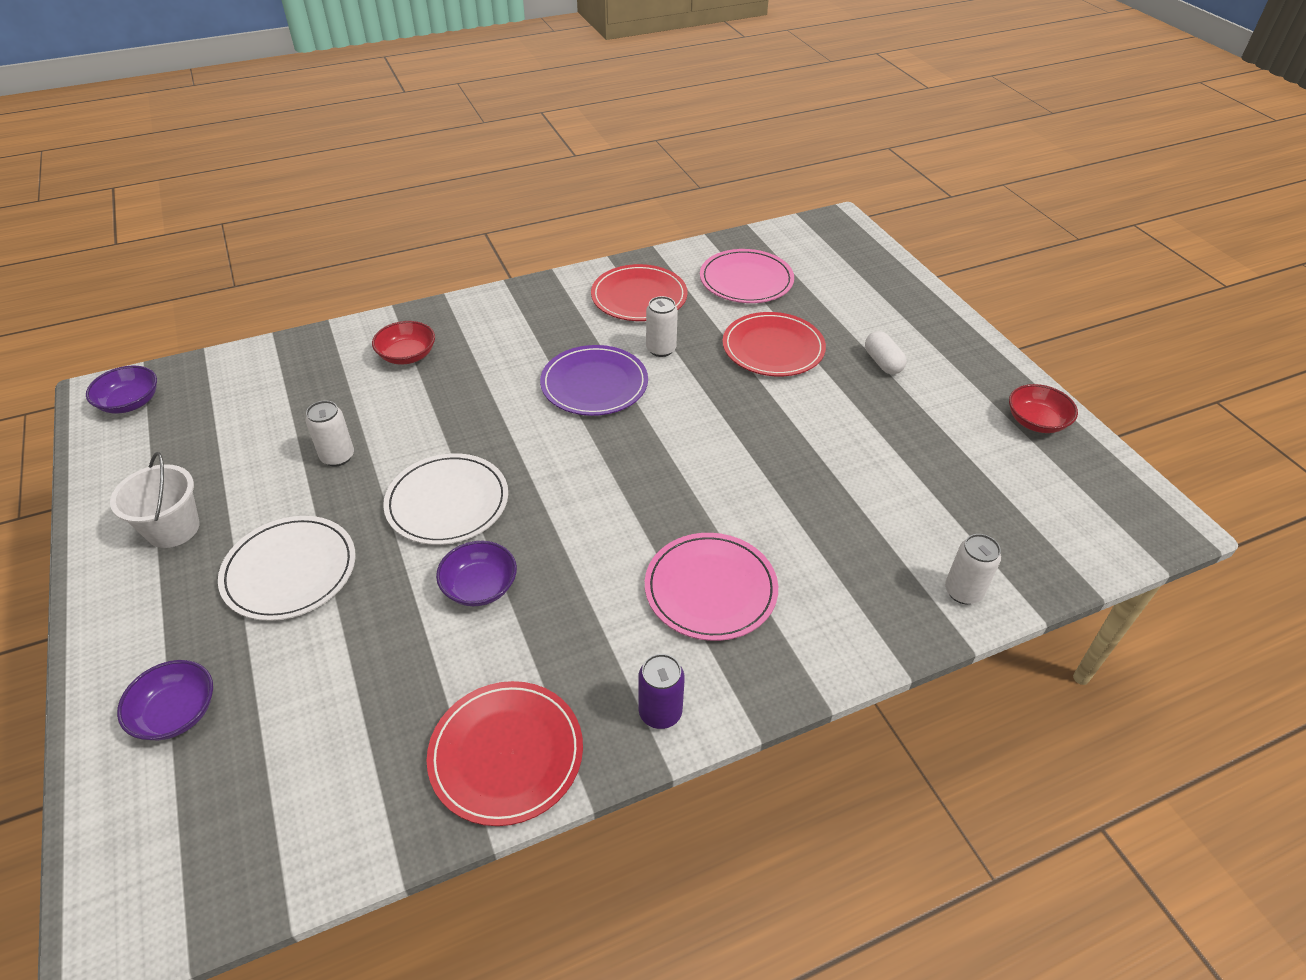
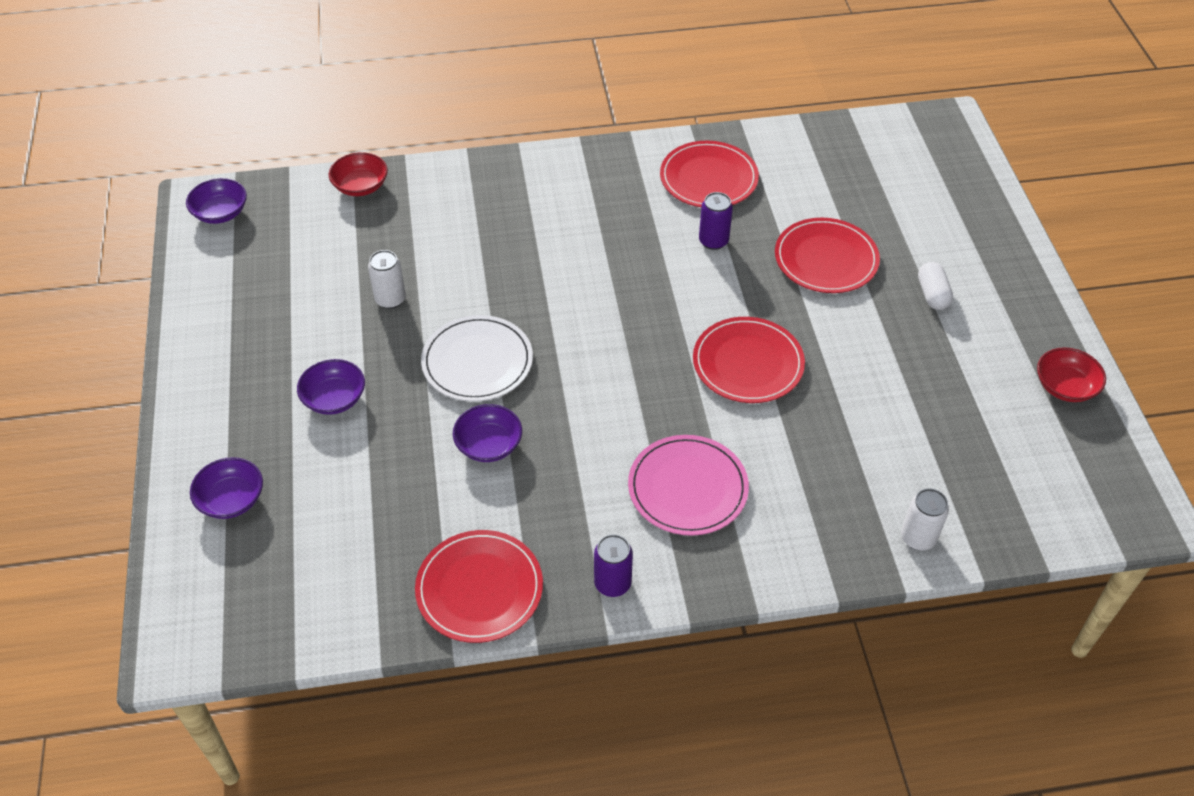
camera: 15 degrees right, 5 degrees up
white bucket [110,452,200,548] -> none
white plate [218,516,356,621] -> purple bowl [297,359,365,415]
red bowl [372,321,435,364] -> red bowl moved to [329,152,388,196]
purple plate [540,345,648,416] -> none
white can [646,296,678,357] -> purple can [699,192,733,250]
pink plate [700,249,794,303] -> none
none -> red plate [693,317,805,403]

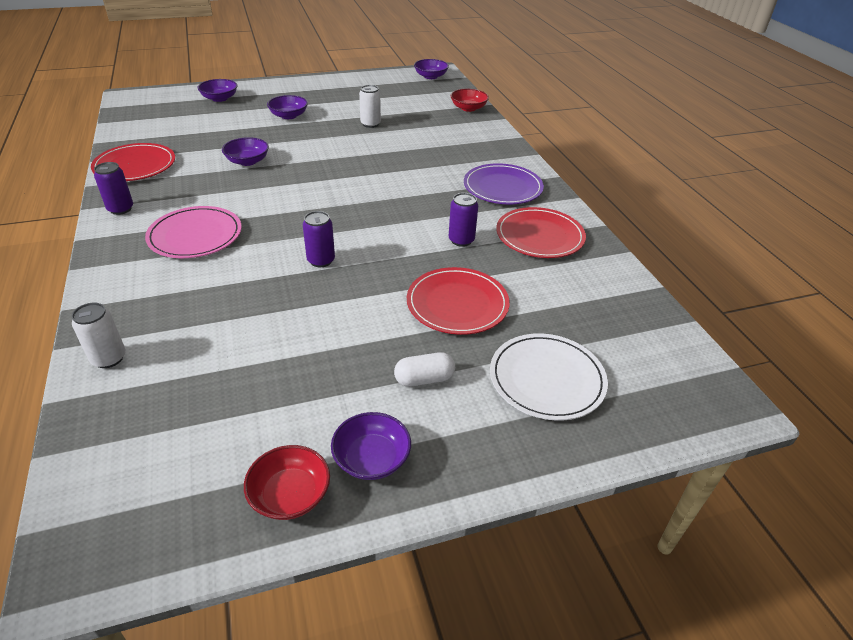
camera: 80 degrees right, 10 degrees down
white plate [421,315,533,402] -> white plate moved to [490,333,608,421]
red plate [693,317,805,403] -> purple can [303,211,335,267]
none -> purple bowl [331,412,411,480]
none -> purple plate [464,163,544,204]

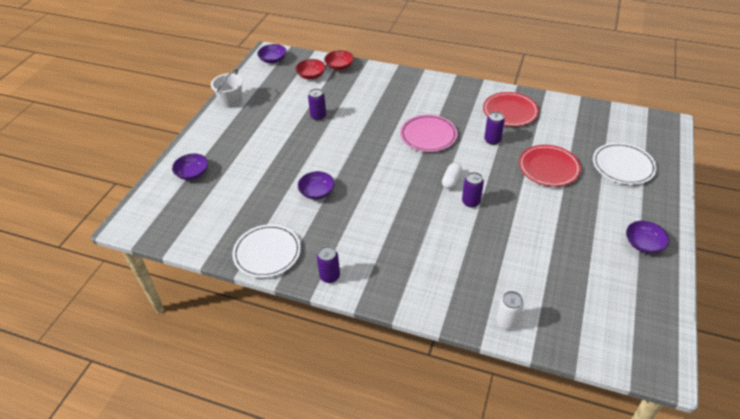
camera: 50 degrees left, 5 degrees up
red plate [91,143,175,181] -> white plate [232,224,301,278]
pink plate [145,206,242,258] -> pink plate moved to [400,115,458,152]
red bowl [244,445,330,520] -> red bowl moved to [295,59,325,79]
purple bowl [267,95,308,119] -> none
white can [359,85,381,128] -> purple can [308,89,326,121]
white capsule [394,352,455,387] -> white capsule moved to [442,163,462,189]
purple plate [464,163,544,204] -> none
none -> white bucket [211,69,243,108]

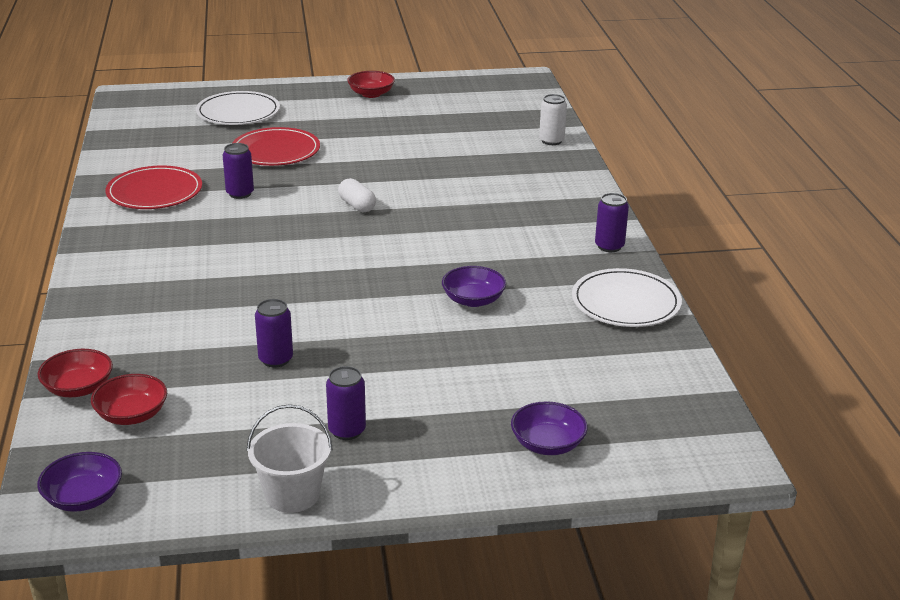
camera: 120 degrees left, 15 degrees down
pink plate [400,115,458,152] -> none
white capsule [442,163,462,189] -> white capsule turned 60 degrees clockwise [338,178,376,212]
purple can [462,172,484,208] -> purple can moved to [326,366,366,440]
purple bowl [626,221,669,253] -> red bowl [347,71,395,98]

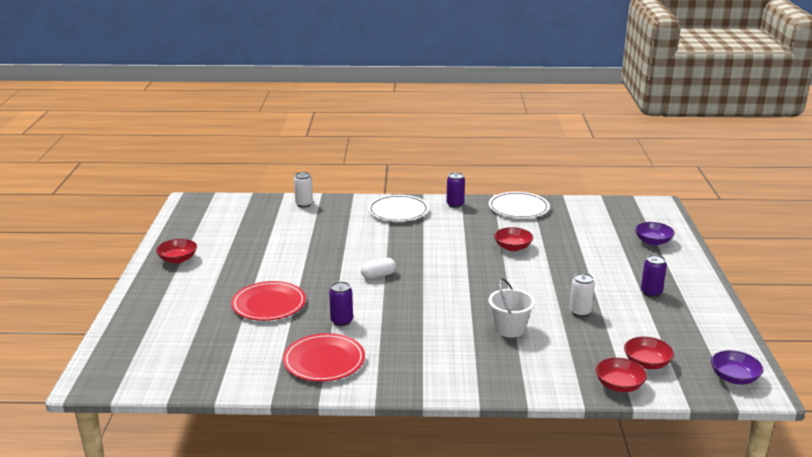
camera: 80 degrees left, 5 degrees down
white plate [196,91,280,125] -> white plate moved to [368,195,429,222]
white bucket [247,404,333,513] -> white bucket moved to [488,278,535,338]
purple can [255,299,293,368] -> white can [569,273,595,317]
purple bowl [442,266,506,307] -> red bowl [494,227,533,251]

